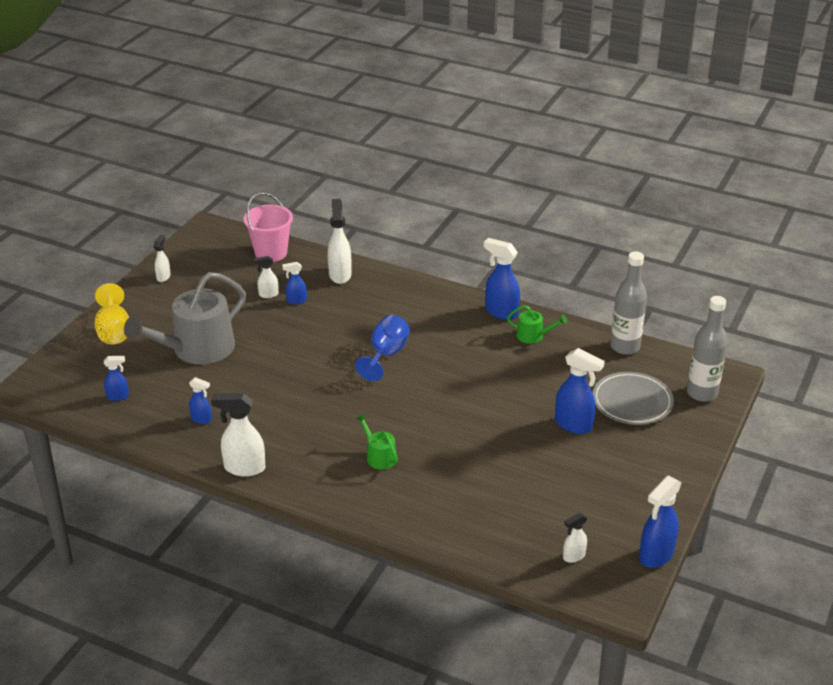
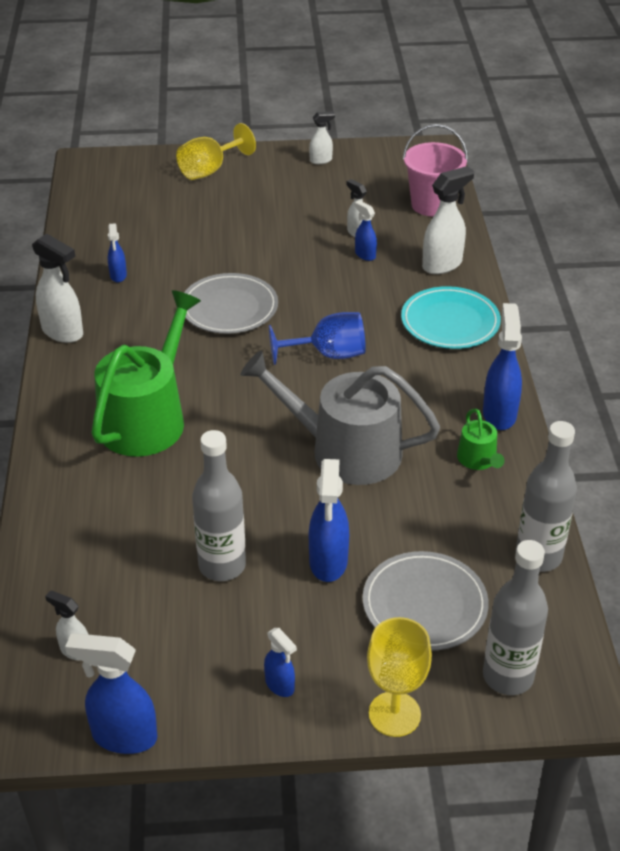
camera: 60 degrees right, 5 degrees up
blue spray bottle [104,356,129,401] -> blue spray bottle moved to [264,628,297,697]
grey watering can [124,272,246,364] -> grey watering can moved to [240,350,440,485]
white spray bottle [211,393,265,477] -> white spray bottle turned 150 degrees clockwise [32,234,83,343]
green watering can [356,414,398,470] -> green watering can [91,290,201,457], size x2.24
none -> grey plate [184,273,278,334]
none -> grey bottle [192,430,246,581]
none -> yellow goblet [367,617,432,737]
none -> turquoise plate [401,286,501,349]

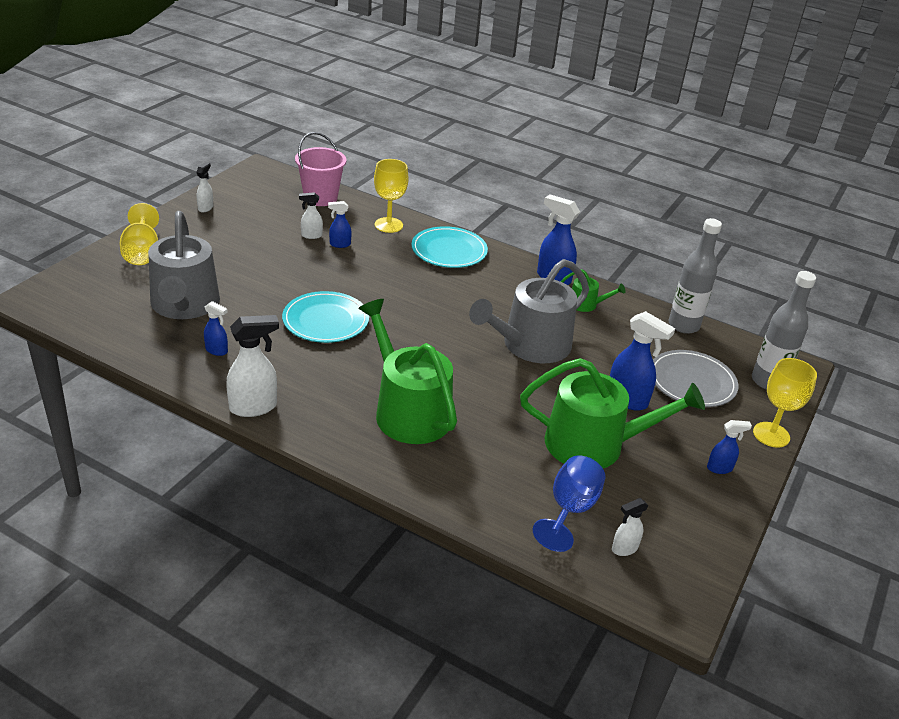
camera: 60 degrees left, 5 degrees down
blue spray bottle [65,633,157,754] -> none
grey plate [184,273,278,334] -> turquoise plate [282,291,369,343]
grey bottle [192,430,246,581] -> green watering can [520,358,705,468]
blue goblet [269,312,366,365] -> blue goblet moved to [533,456,605,552]
white spray bottle [422,166,474,274] -> yellow goblet [374,159,409,233]
none -> grey watering can [148,211,220,319]

